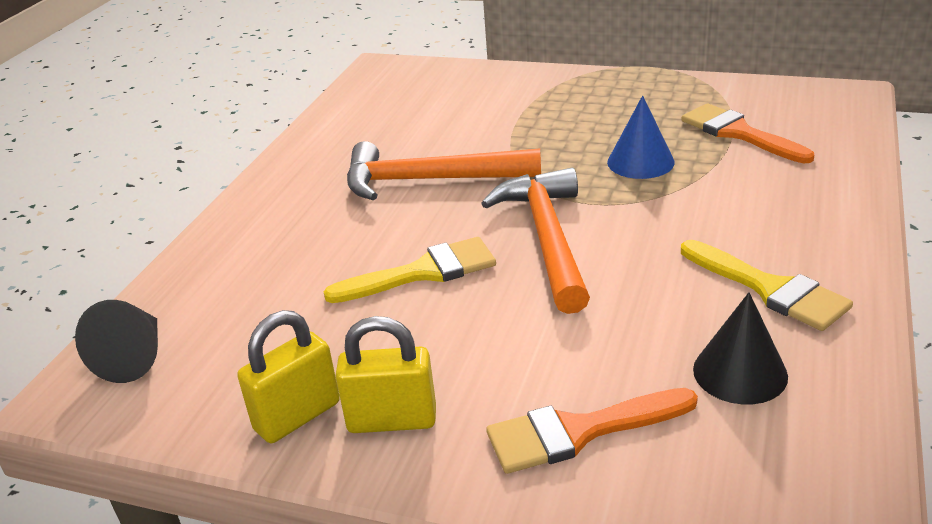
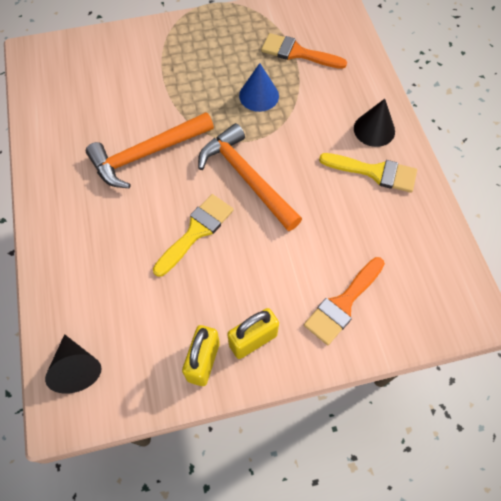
camera: 35 degrees left, 30 degrees up
black cone [693,292,788,404] -> black cone moved to [354,99,395,147]

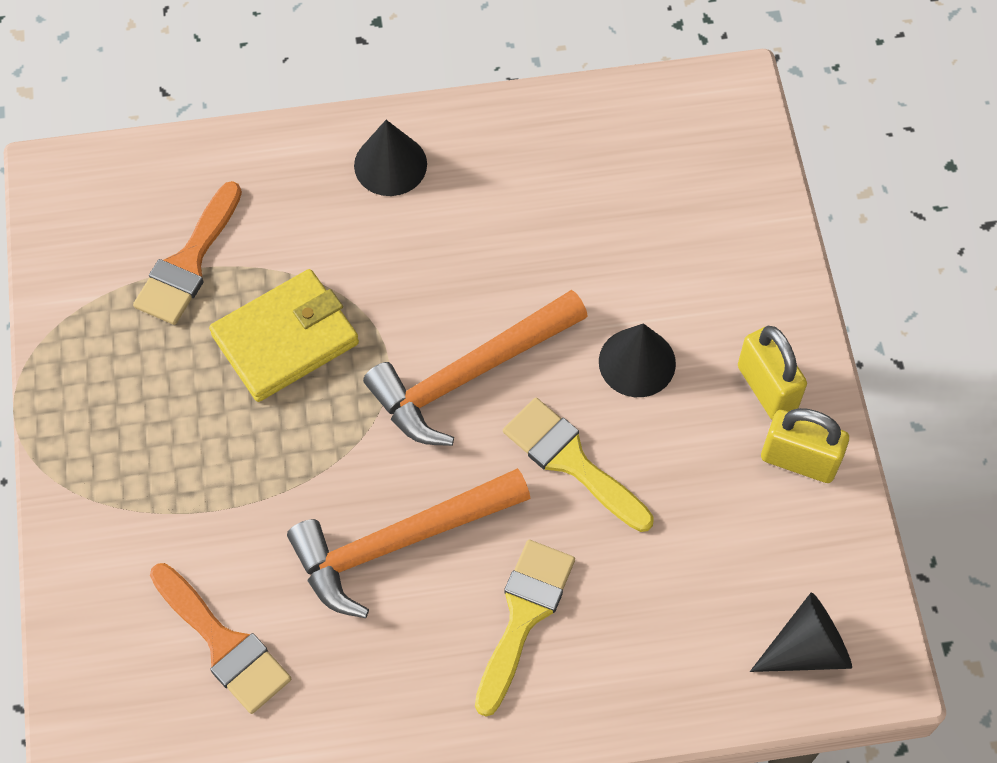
camera: 85 degrees left, 0 degrees up
orange hammer [86,112,214,189] -> orange hammer turned 90 degrees clockwise [287,468,531,618]
blue cone [239,63,279,112] -> yellow wallet [209,269,359,402]
orange brush [304,257,385,345] -> orange brush moved to [150,563,291,714]
yellow brush [319,153,417,193] -> yellow brush moved to [475,540,575,716]
none -> black cone [599,323,676,397]

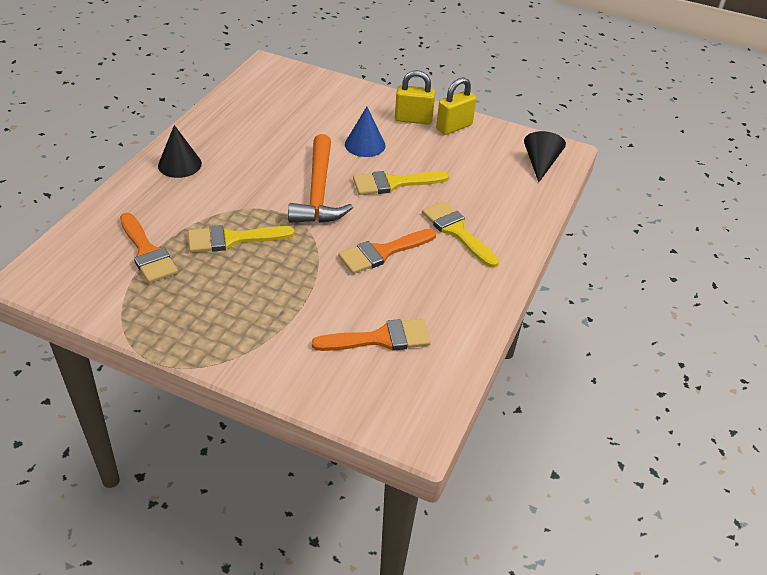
camera: 60 degrees left, 20 degrees down
yellow wallet [209,269,359,402] -> yellow brush [188,225,295,253]
orange hammer [287,468,531,618] -> orange brush [338,228,437,274]
black cone [599,323,676,397] -> blue cone [345,107,386,157]

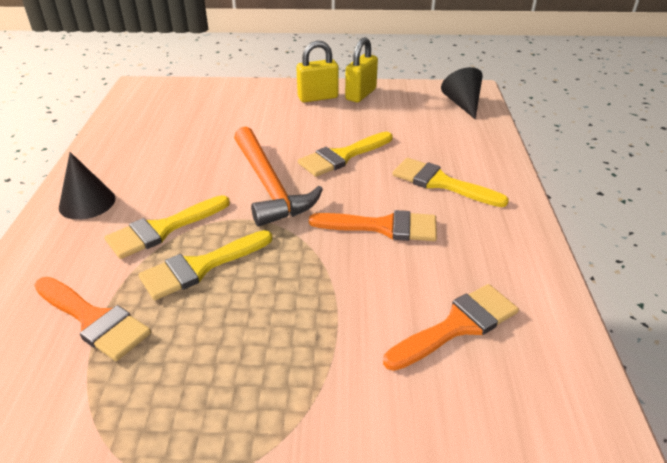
camera: 20 degrees left, 5 degrees down
orange brush [338,228,437,274] -> orange brush turned 120 degrees counterclockwise [309,210,437,241]
blue cone [345,107,386,157] -> none
none -> yellow brush [105,195,230,259]

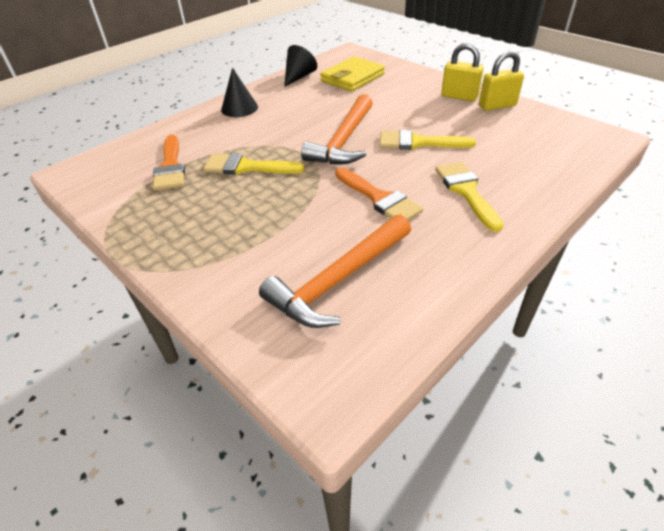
camera: 45 degrees right, 5 degrees up
yellow brush [105,195,230,259] -> none
orange brush [383,284,519,371] -> orange hammer [259,215,411,328]
black cone [441,67,483,119] -> black cone moved to [284,45,317,87]
none -> yellow wallet [320,56,385,92]

